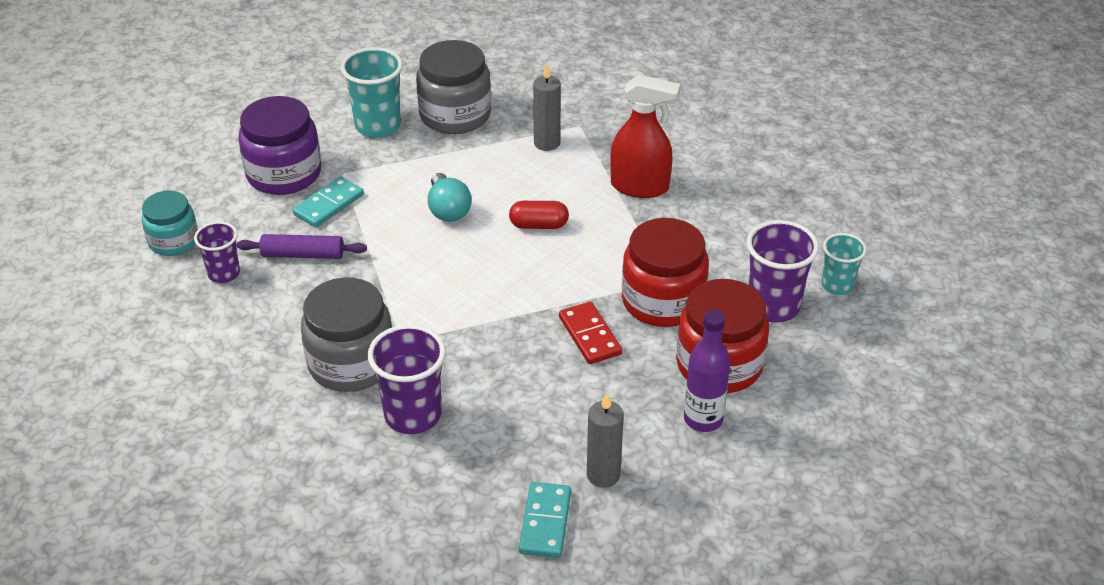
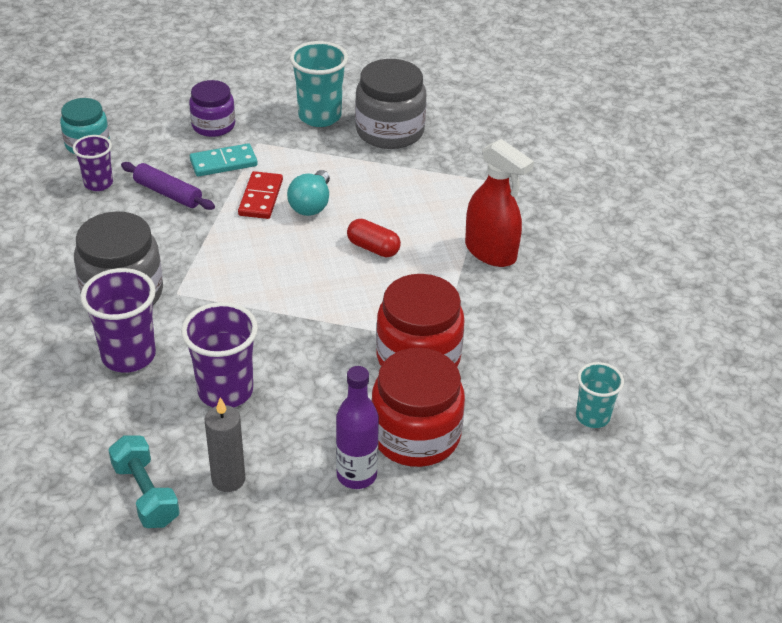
camera: 30 degrees right, 0 degrees up
purple jar [238,96,321,195] -> purple jar [189,80,235,137], size x0.63
turquoise domino [519,482,571,558] -> turquoise dumbbell [108,435,180,528]
grey candle [533,64,561,151] -> none
red domino [559,302,622,364] -> red domino moved to [238,171,283,219]
purple cup [747,220,819,323] -> purple cup moved to [181,302,258,408]

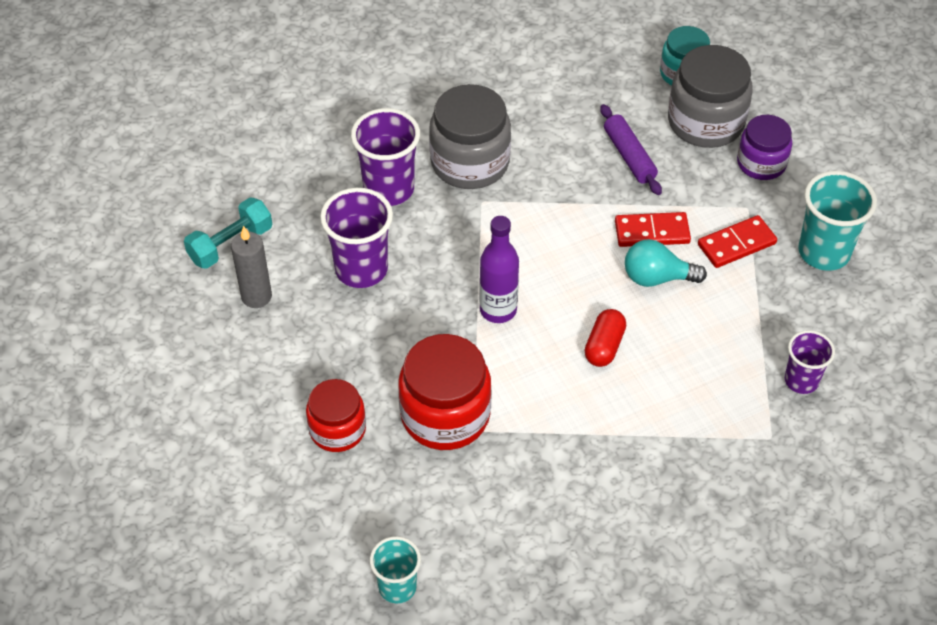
camera: 80 degrees right, 10 degrees up
purple cup [73,135,113,191] -> purple cup moved to [785,330,835,394]
purple rolling pin [121,162,215,210] -> purple rolling pin turned 45 degrees counterclockwise [600,104,662,195]
turquoise domino [190,143,258,177] -> none
purple bottle [336,366,379,489] -> purple bottle moved to [479,216,519,323]
grey jar [355,59,427,149] -> grey jar moved to [668,45,753,148]
red jar [371,348,465,467] -> red jar [306,379,366,452], size x0.63
red spray bottle [465,139,534,267] -> none
none -> red domino [698,215,777,268]

